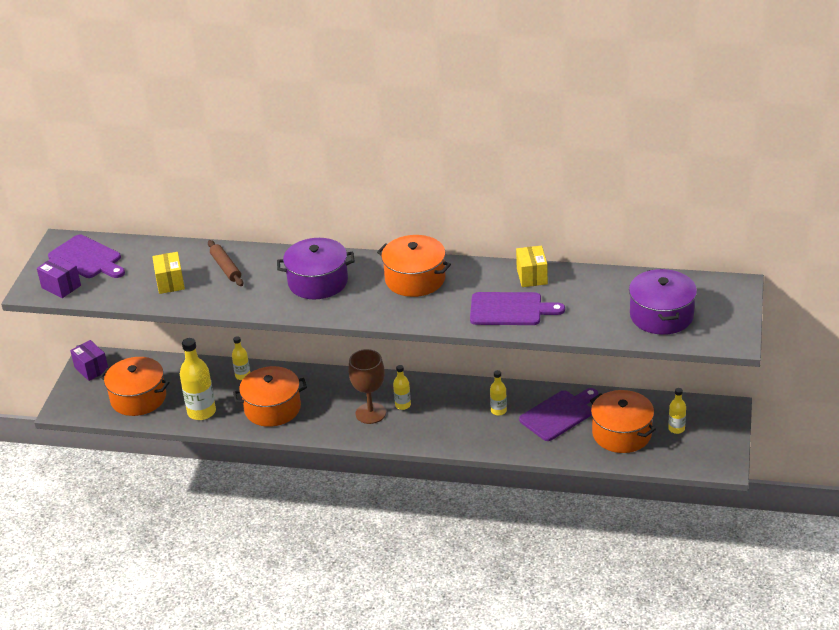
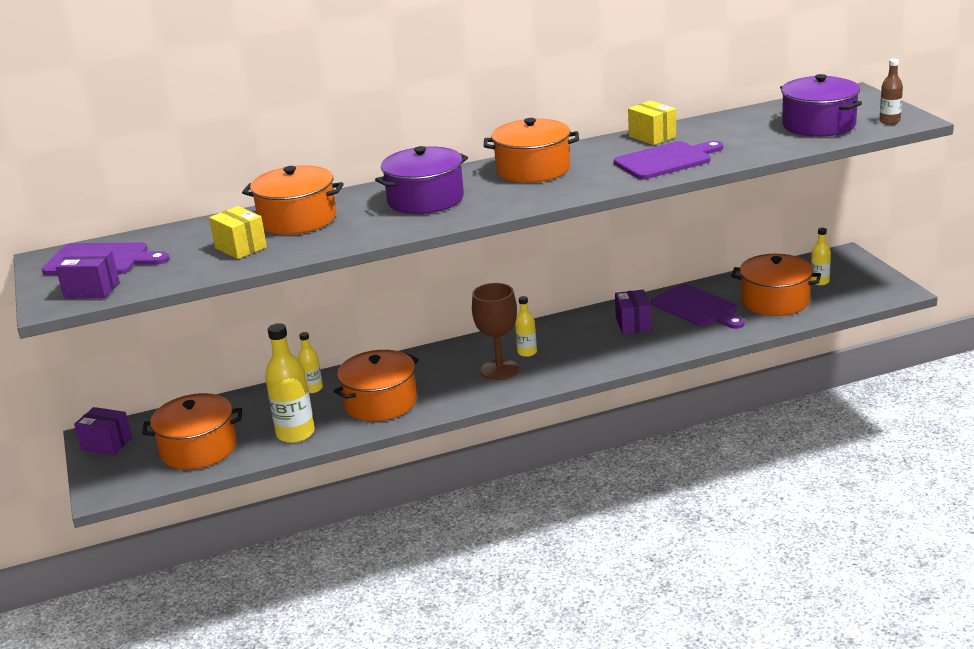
camera: 30 degrees left, 10 degrees down
brown rolling pin [208,240,243,286] -> orange pot [242,165,344,235]
yellow bottle [490,370,507,416] -> purple box [615,290,652,334]
purple cutting board [519,388,598,441] -> purple cutting board turned 120 degrees clockwise [651,284,745,329]
none -> brown bottle [879,59,903,125]

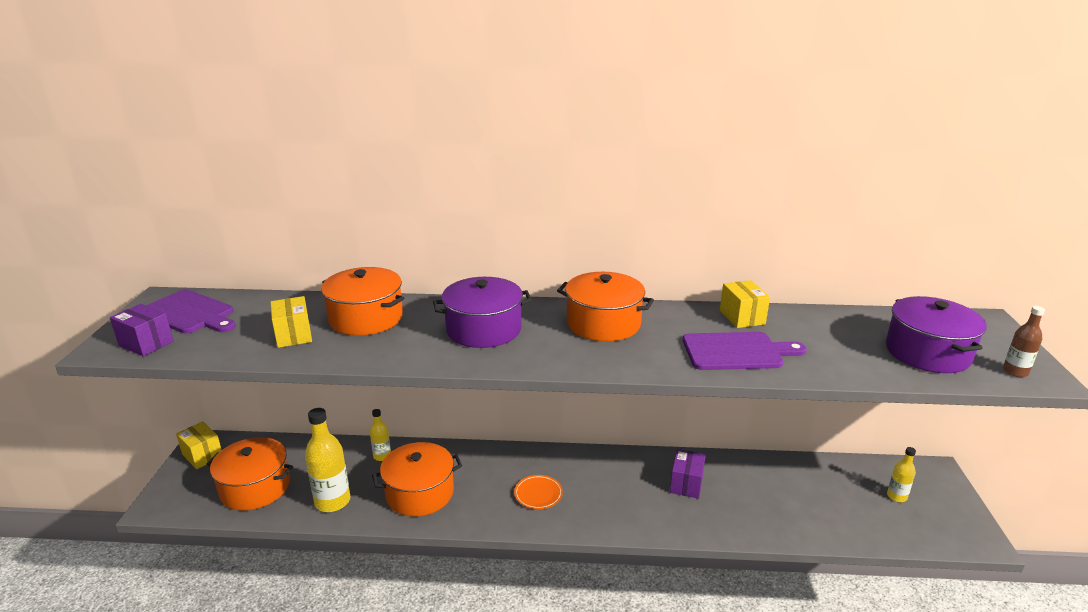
camera: 20 degrees right, 0 degrees up
purple box [74,407,132,456] -> yellow box [176,421,222,469]
brown goblet [472,283,519,380] -> orange plate [514,475,563,509]
yellow bottle [515,296,537,357] -> none
purple cutting board [651,284,745,329] -> none
orange pot [731,254,821,316] -> none

